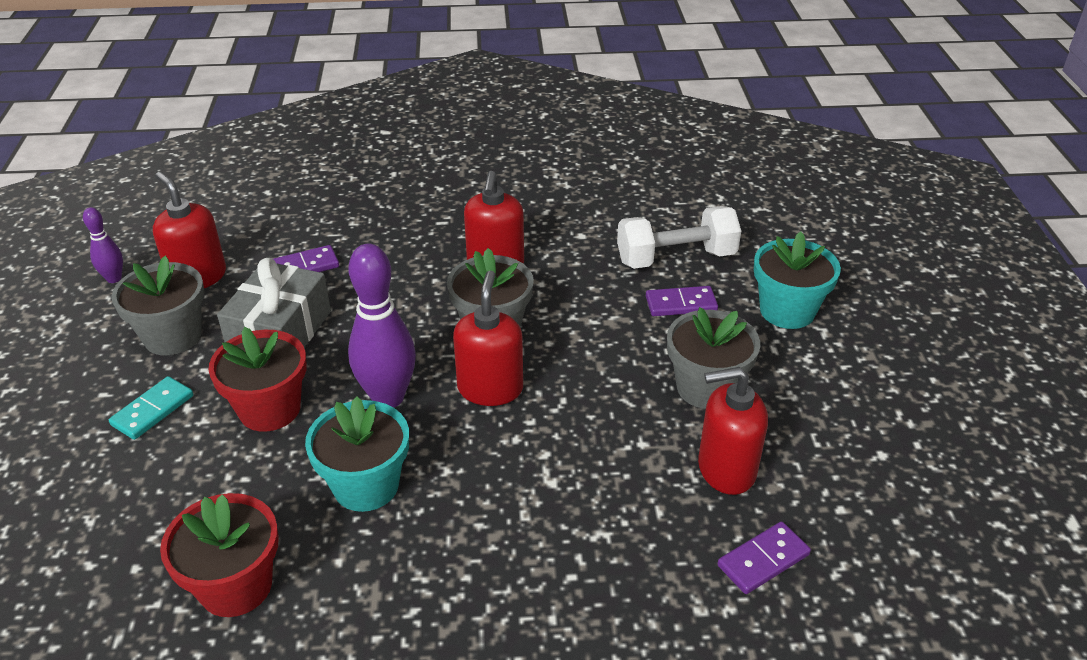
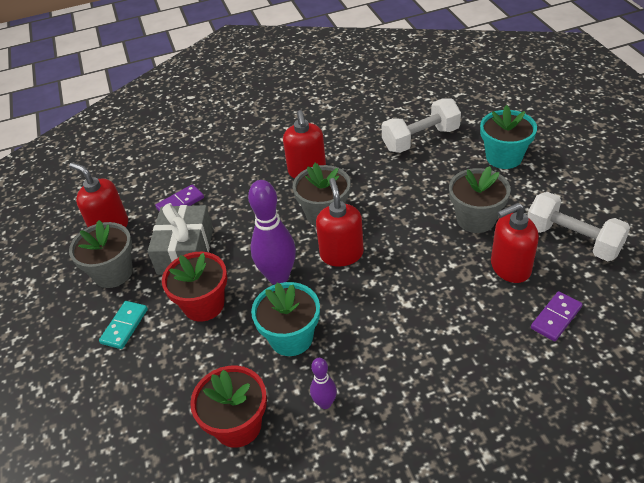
camera: 10 degrees left, 5 degrees up
purple bowling pin [83,207,123,283] -> purple bowling pin moved to [310,358,337,409]
purple domino [646,286,718,316] -> none
none -> white dumbbell [527,192,630,261]

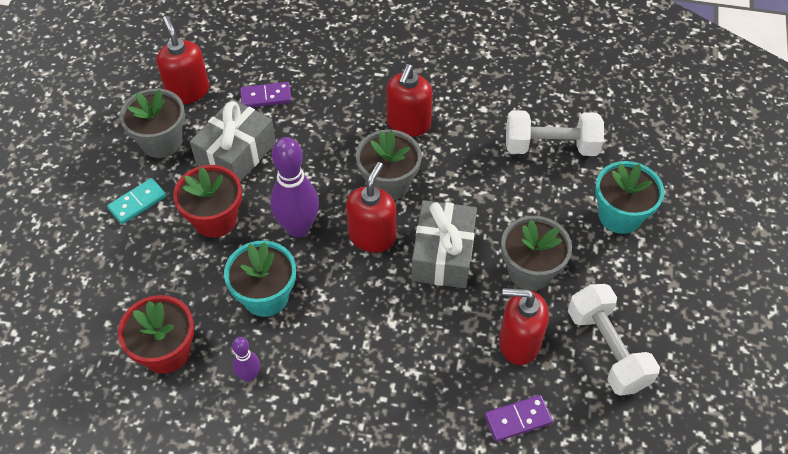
camera: 25 degrees right, 10 degrees up
none -> grey gift [411,200,477,288]

